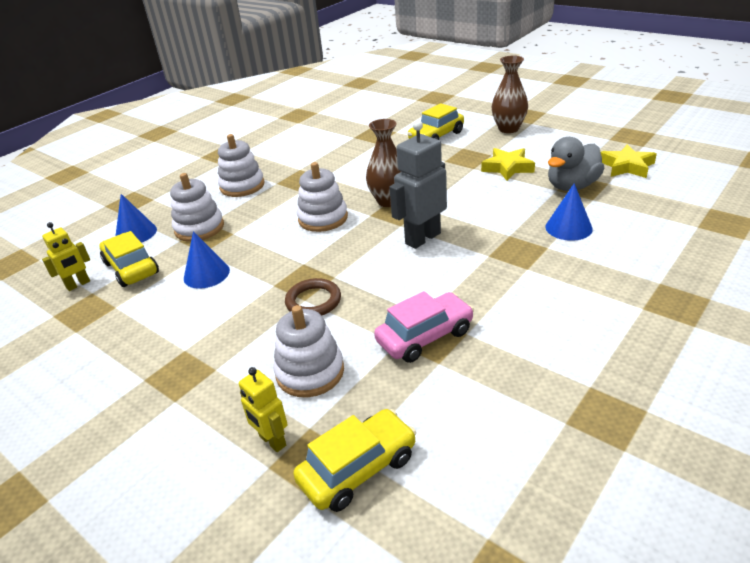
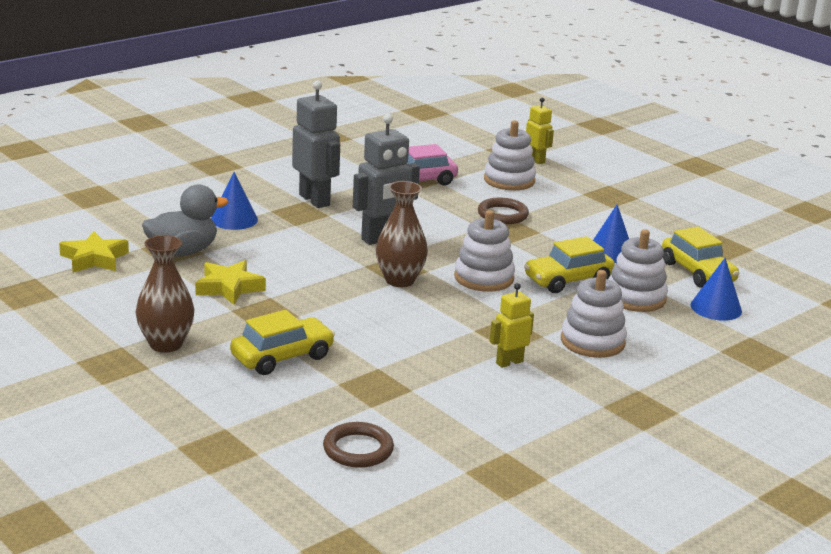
camera: 175 degrees left, 10 degrees down
yellow robot [42,222,90,291] -> yellow robot moved to [490,283,534,368]
yellow car [293,409,416,512] -> yellow car moved to [524,236,615,293]
none -> grey robot [292,80,340,208]
none -> brown ring [323,422,394,468]

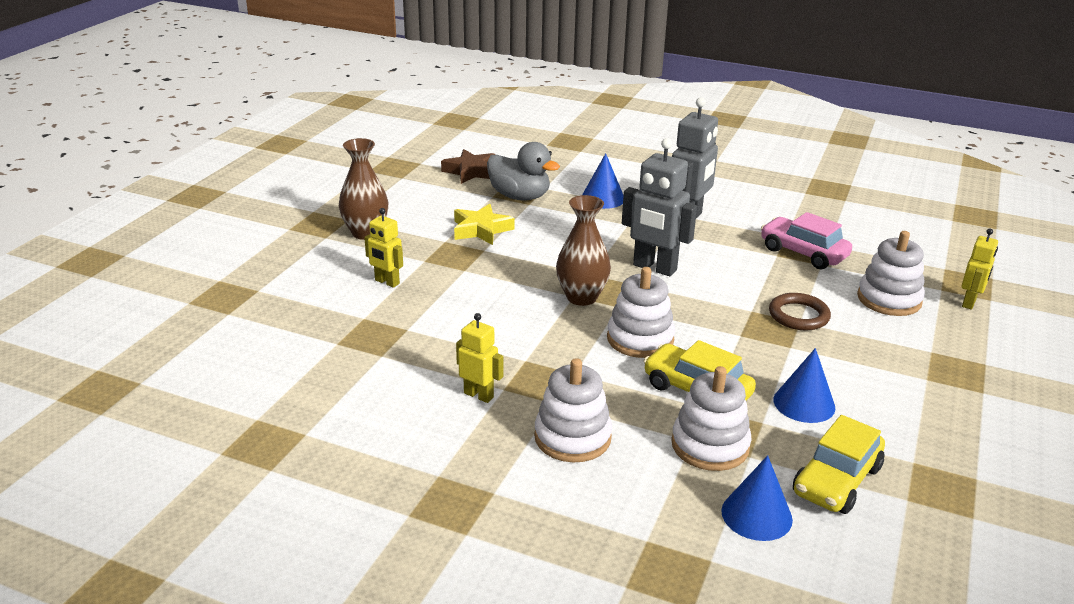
camera: 65 degrees right, 5 degrees up
yellow star [59,231,129,273] -> brown star [441,149,495,184]
yellow car [230,310,335,375] -> yellow robot [364,208,403,288]
brown ring [323,422,394,468] -> none

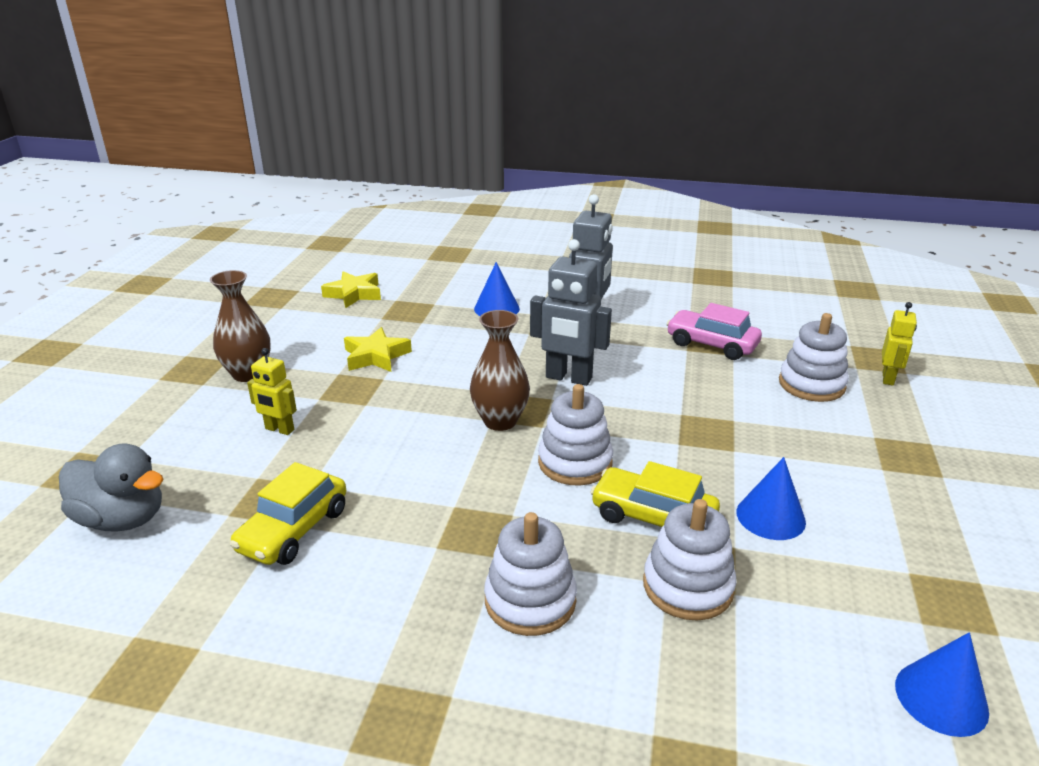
camera: 10 degrees left, 0 degrees up
brown star [441,149,495,184] -> yellow star [321,271,381,308]
yellow robot [456,313,503,403] -> none
grey duck [487,142,560,200] -> grey duck moved to [59,443,164,531]
blue cone [721,455,793,541] -> blue cone moved to [895,632,989,737]
brown ring [769,293,831,330] -> none
yellow car [793,415,885,514] -> yellow car moved to [230,462,346,565]

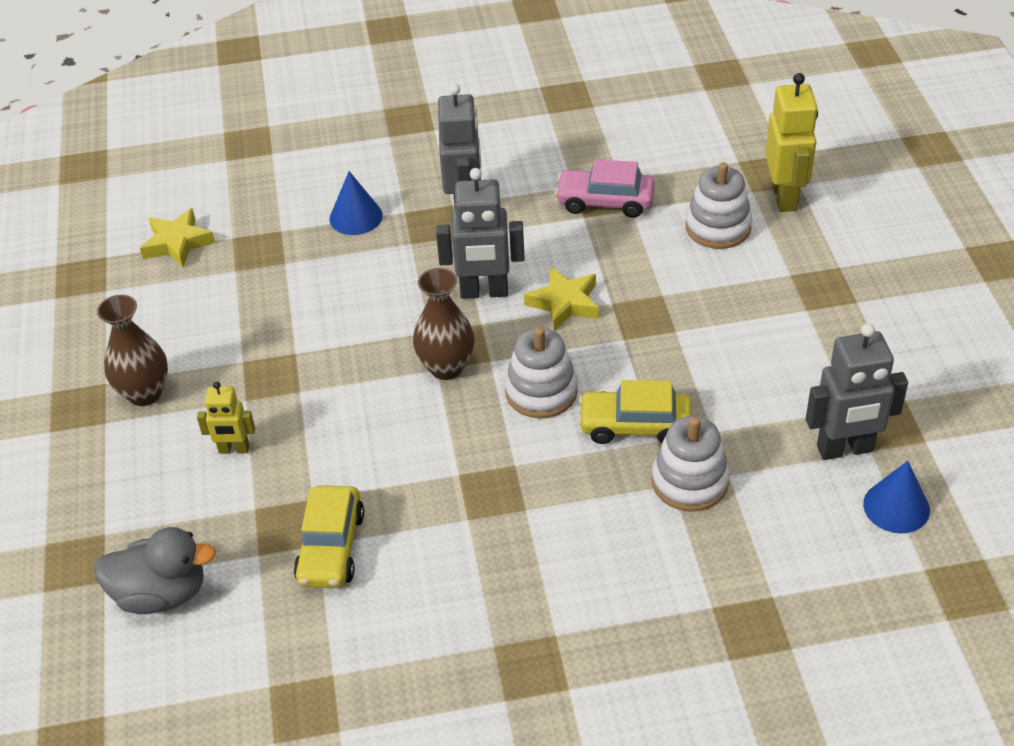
camera: 20 degrees left, 15 degrees up
yellow star [344,327,412,372] -> yellow star moved to [524,266,599,331]
white stacking toy [484,512,577,636] -> none
blue cone [737,457,806,540] -> none
yellow robot [882,302,917,386] -> yellow robot [765,73,818,212], size x1.74
none -> grey robot [806,323,908,460]

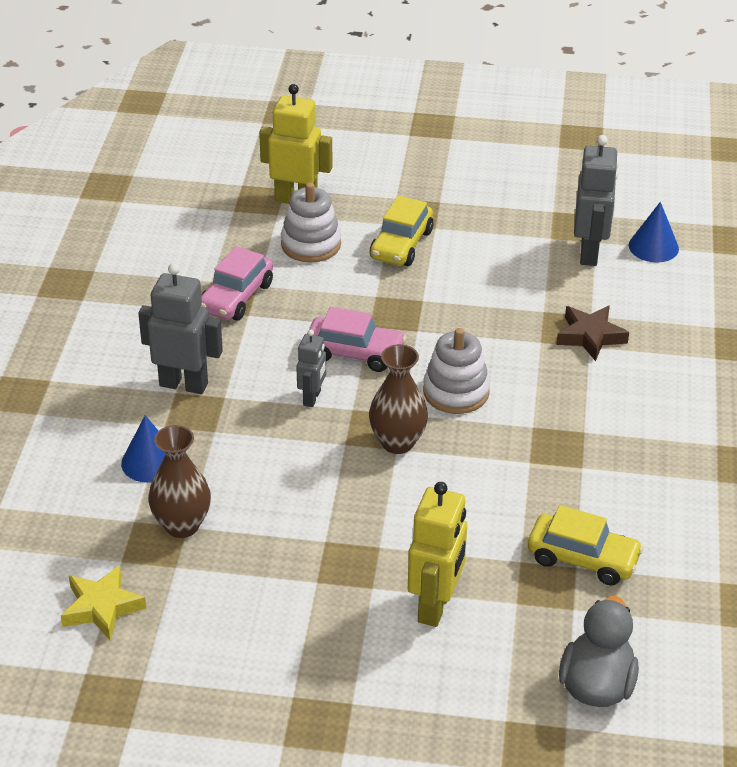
camera: 75 degrees left, 5 degrees down
brown vase [97,295,168,406] -> brown vase moved to [148,425,211,538]
yellow robot [197,381,255,454] -> yellow robot [408,482,467,627], size x1.74
grey robot [436,168,525,299] -> grey robot [296,330,326,407], size x0.58
yellow star [524,266,599,331] -> pink car [307,307,406,372]
yellow car [578,380,692,444] -> yellow car moved to [370,196,434,266]
white stacking toy [651,416,730,512] -> brown star [556,306,629,361]

